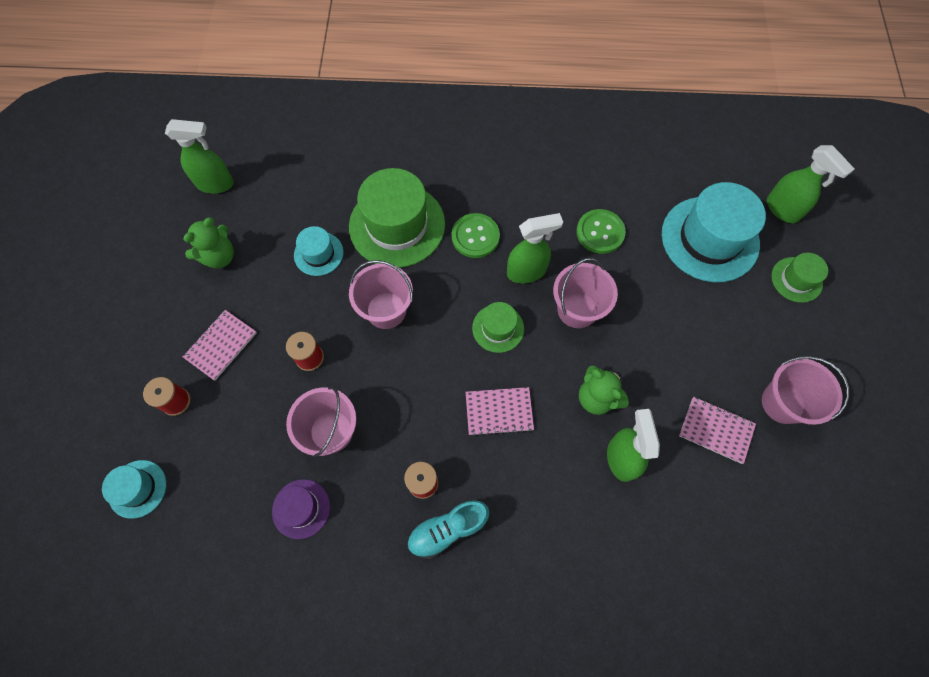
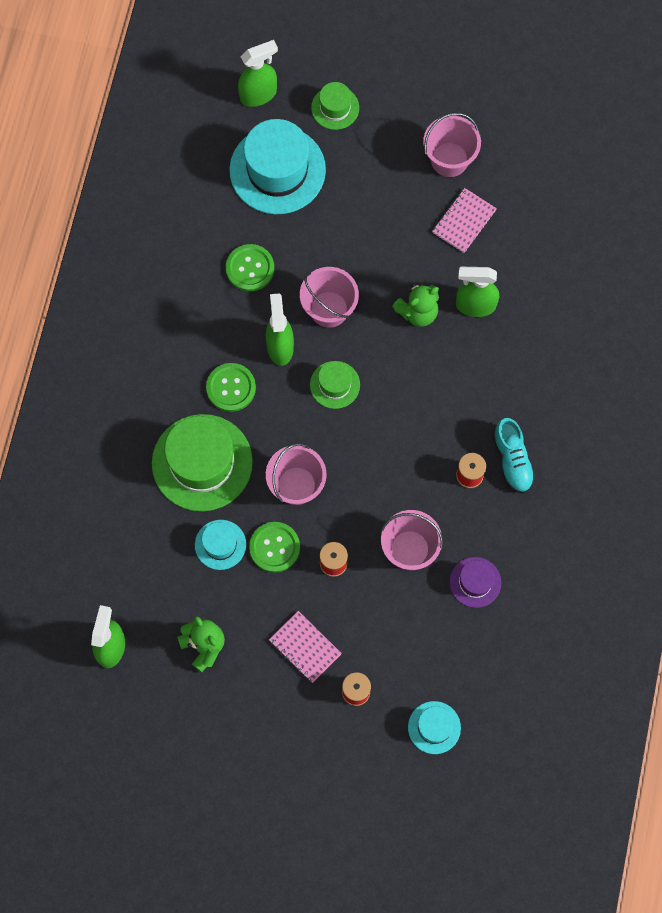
camera: 80 degrees left, 5 degrees up
pink notebook [466,387,534,436] -> none
none -> green button [249,522,300,573]

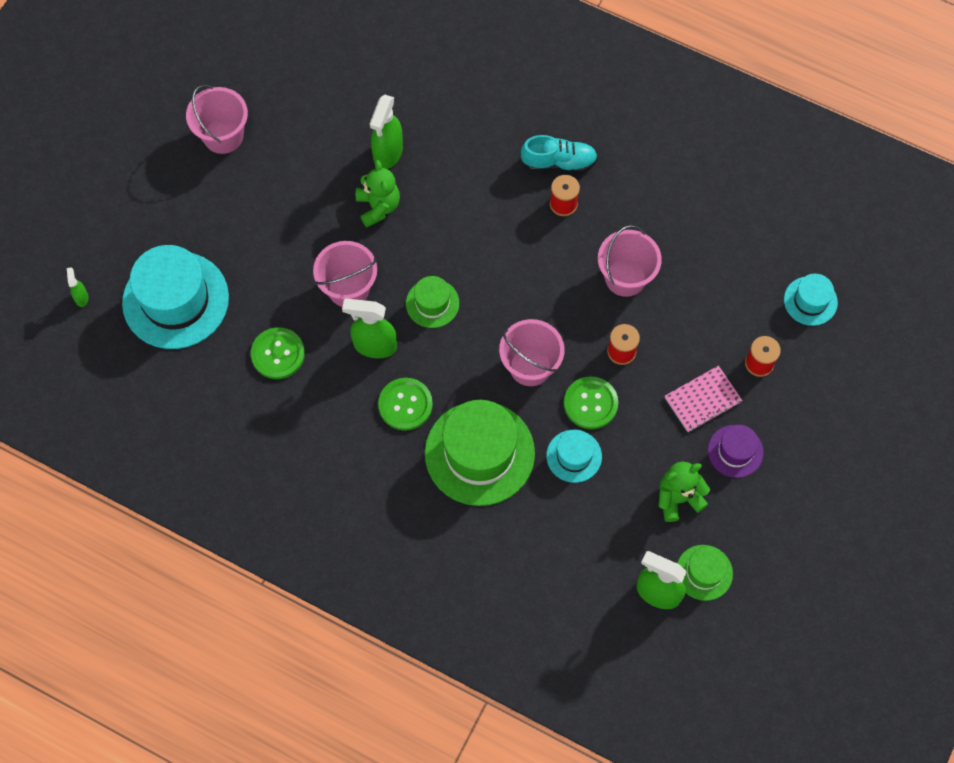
camera: 75 degrees left, 5 degrees down
green spray bottle [238,40,278,107] -> green spray bottle [67,267,89,307], size x0.49
green hat [311,82,359,130] -> green hat moved to [677,545,733,601]
pink notebook [432,188,497,253] -> none
purple hat [449,557,501,608] -> purple hat moved to [708,425,764,478]

